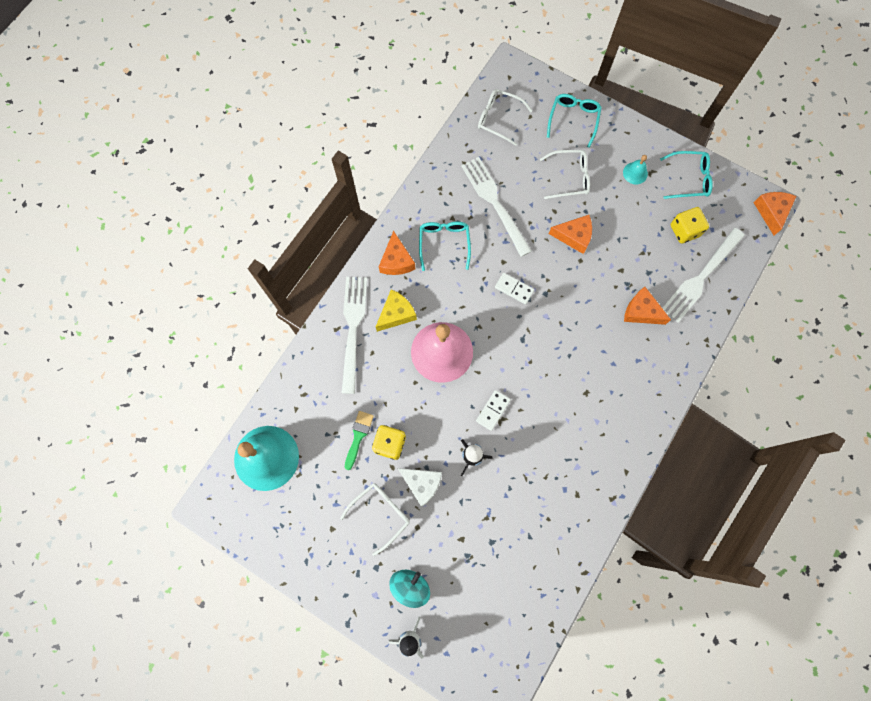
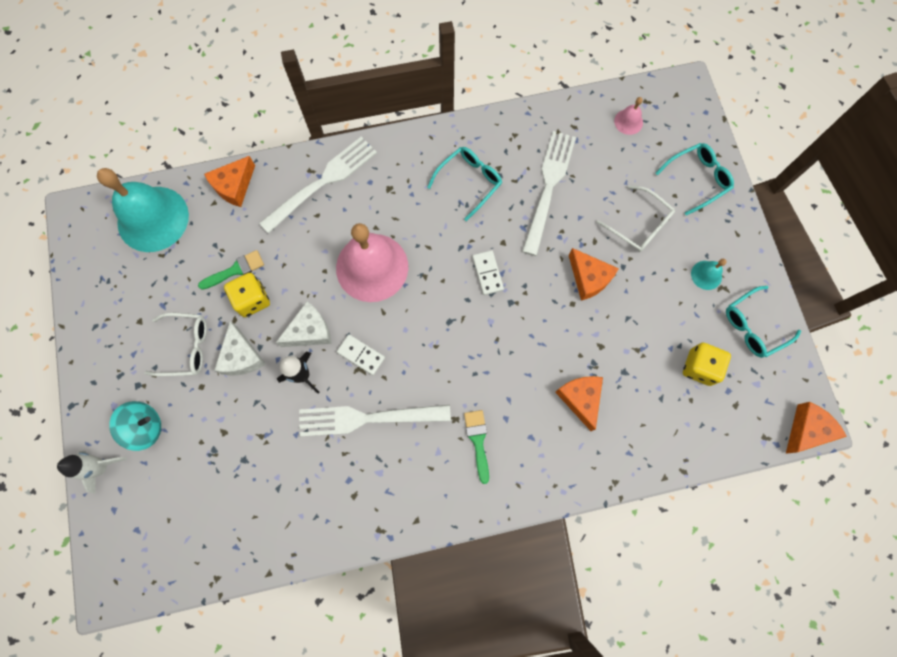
camera: 45 degrees right, 0 degrees up
yellow cheese [376,289,417,332] -> none
orange cheese [379,231,415,275] -> orange cheese moved to [204,156,255,207]
white domino [476,390,511,431] -> white domino turned 45 degrees clockwise [337,334,385,375]
white glasses [478,89,533,146] -> pink bell [614,97,643,135]
turquoise glasses [660,151,713,199] -> turquoise glasses turned 105 degrees clockwise [726,286,801,358]
white fork [662,228,745,322] -> white fork moved to [299,405,451,437]
none -> white cheese [276,302,332,347]
none -> green brush [464,410,489,484]

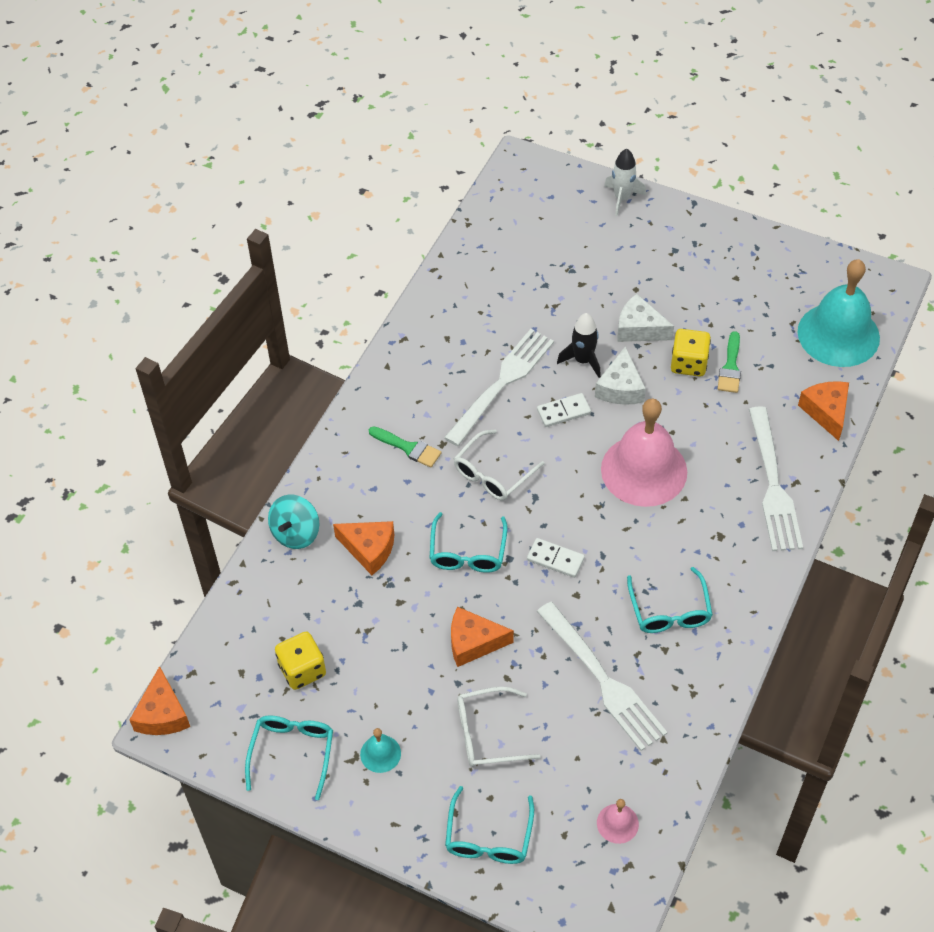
camera: 130 degrees right, 20 degrees down
turquoise spinning top [109,401,161,451] -> turquoise spinning top moved to [268,495,319,549]
white glasses [144,313,207,376] -> white glasses moved to [454,429,545,501]
none -> turquoise glasses [429,512,507,573]

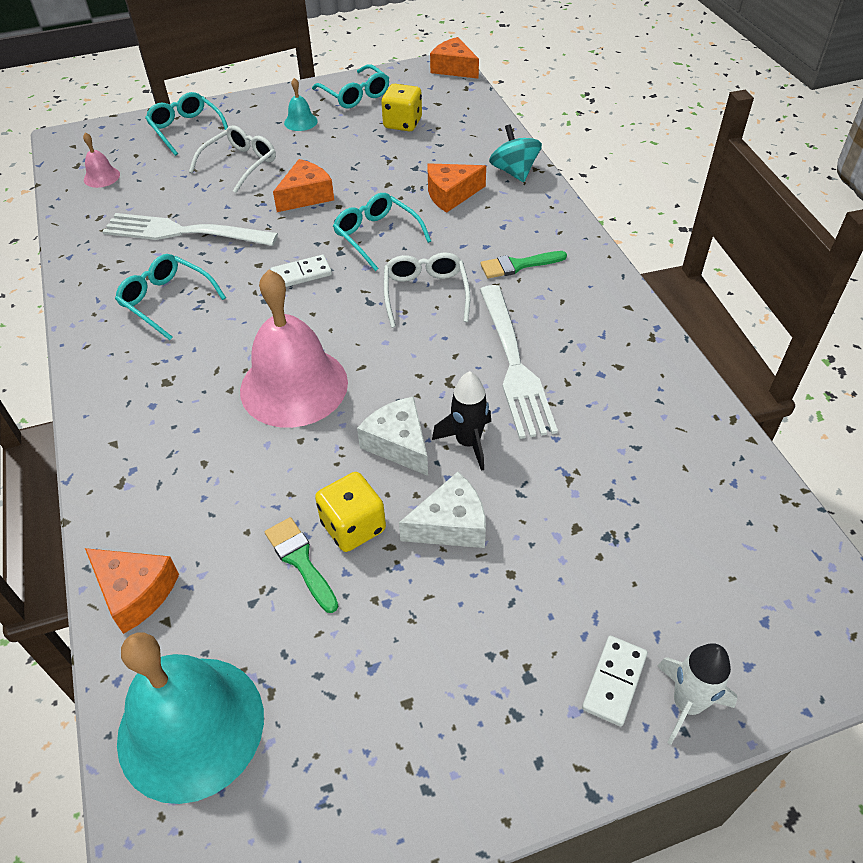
camera: 135 degrees right, 5 degrees down
white domino [537,393,591,427] -> white domino moved to [582,636,648,726]
white fork [749,406,803,551] -> none

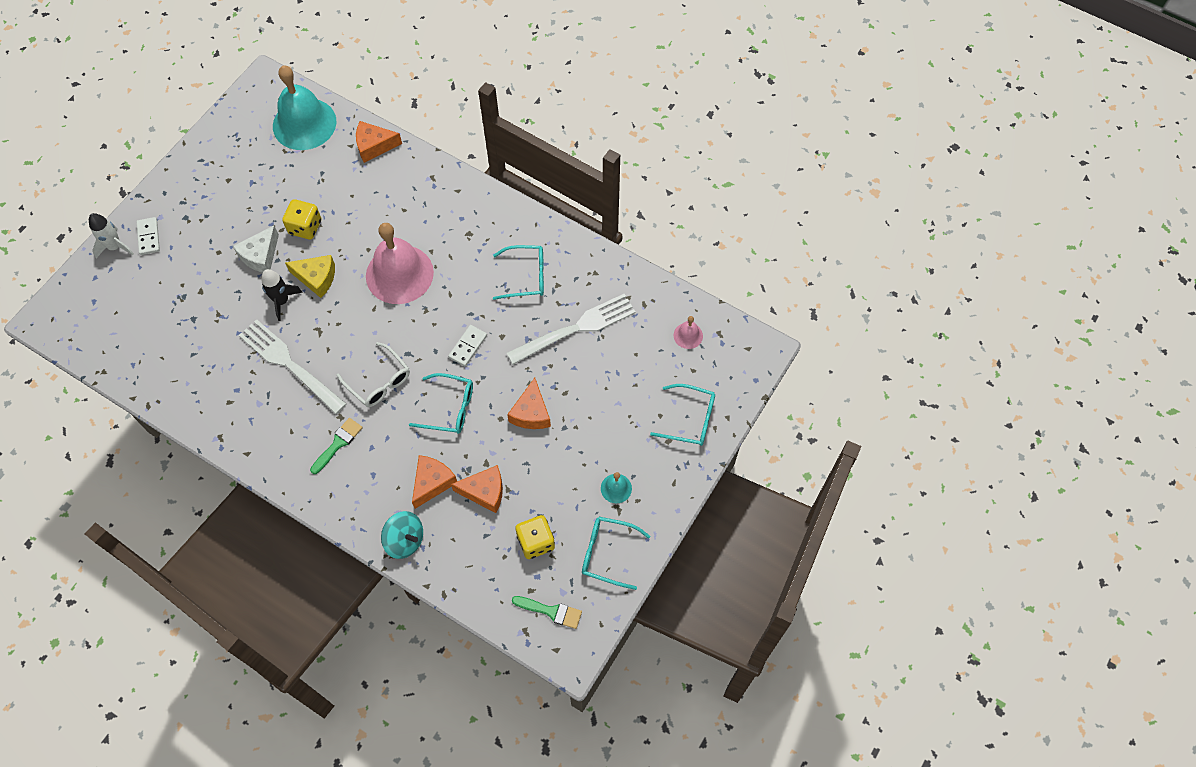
camera: 140 degrees right, 15 degrees up
white glasses [189,125,276,193] -> none
green brush [265,517,338,613] -> green brush moved to [512,596,582,629]
white cheese [357,396,428,476] -> yellow cheese [285,255,335,298]
orange cheese [430,37,479,79] -> orange cheese moved to [451,465,503,513]

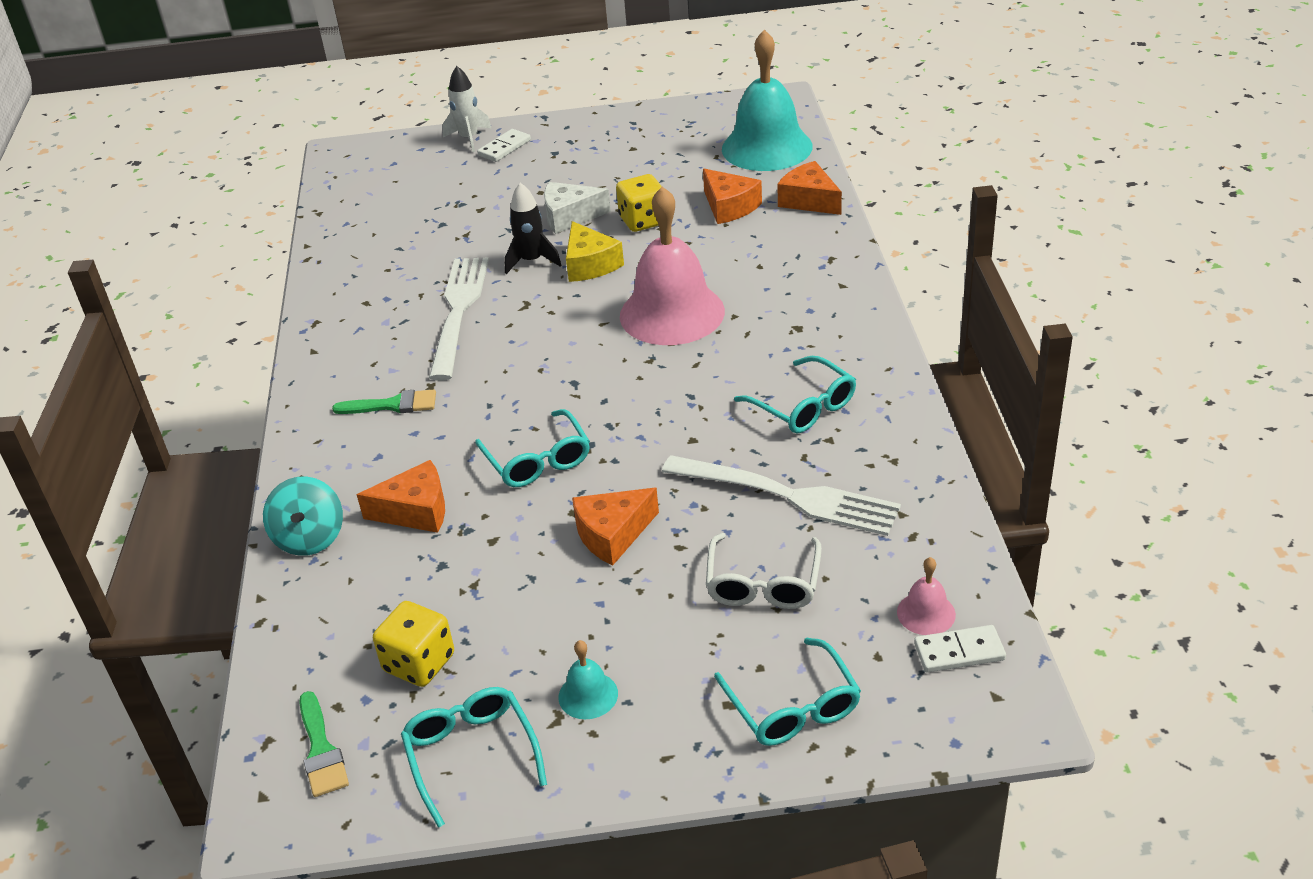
camera: 55 degrees right, 25 degrees down
white glasses [337,342,410,407] -> white glasses moved to [706,533,822,609]
white domino [448,325,487,366] -> white domino moved to [914,625,1006,673]
orange cheese [451,465,503,513] -> orange cheese moved to [703,169,762,224]

